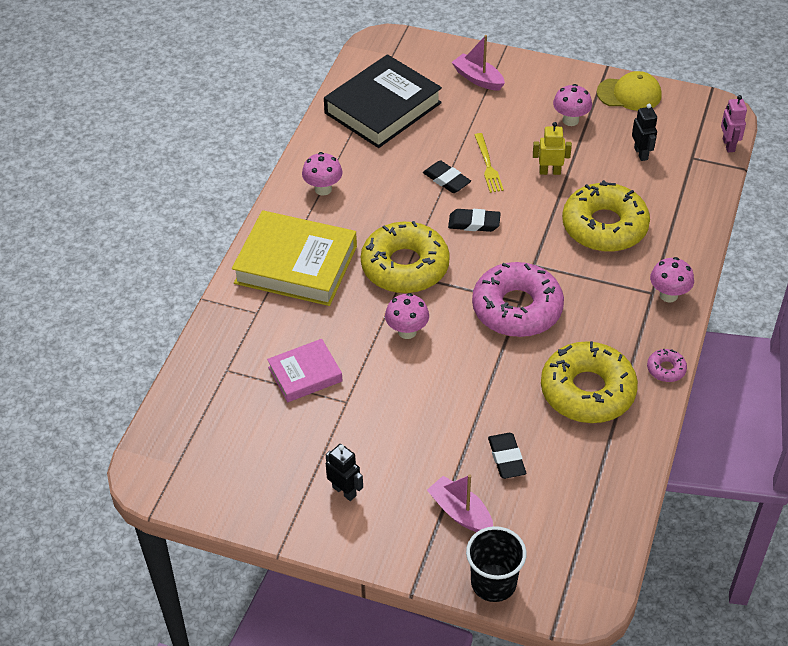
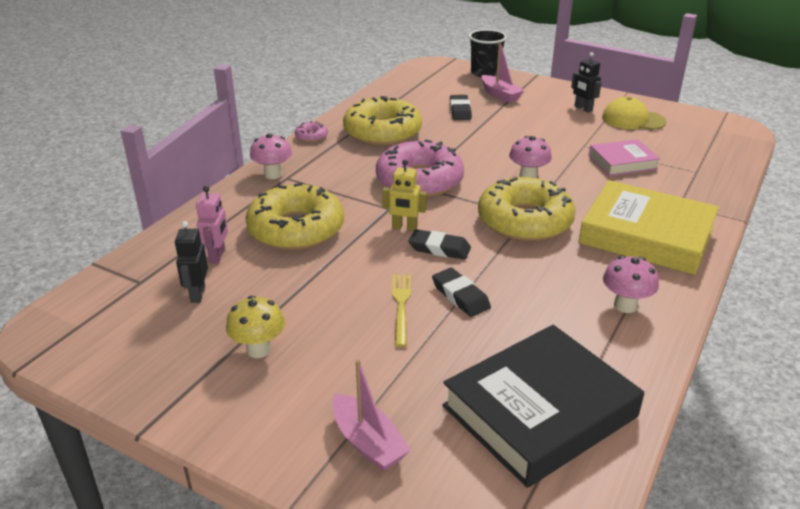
camera: 170 degrees left, 15 degrees down
yellow robot [533,122,572,175] -> yellow robot moved to [382,160,427,231]
pink mushroom [553,84,592,126] -> yellow mushroom [226,296,285,358]
yellow cap [597,71,662,111] -> yellow cap moved to [602,97,666,130]
pink robot [721,95,747,152] -> pink robot moved to [196,186,228,264]

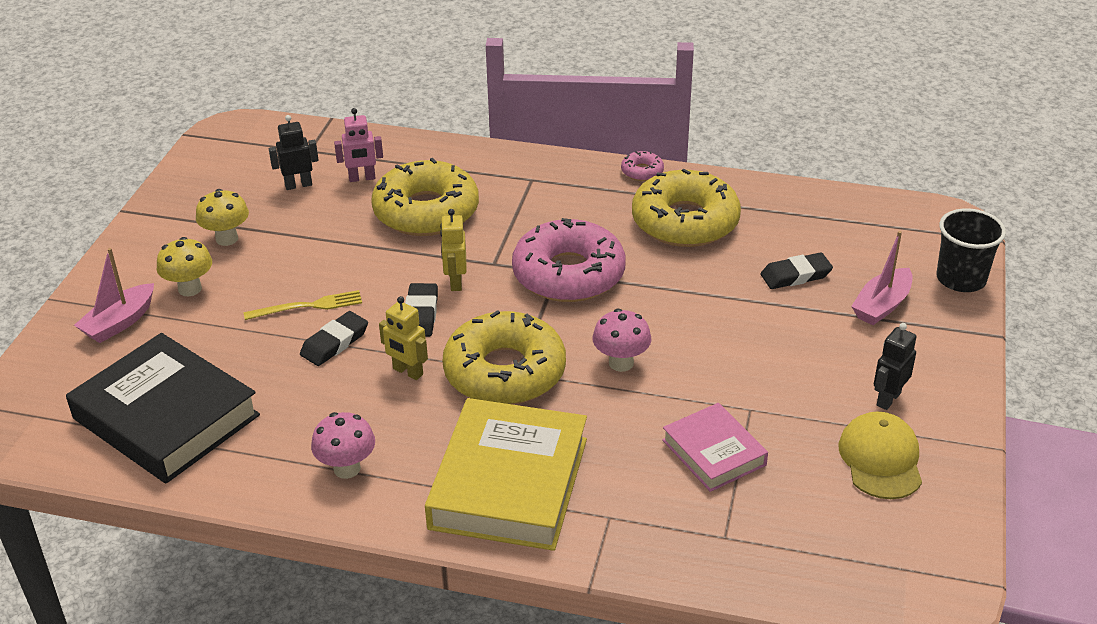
camera: 75 degrees right, 5 degrees up
pink mushroom [250,133,292,179] -> none
none -> yellow mushroom [157,237,212,296]
none -> yellow robot [379,296,428,380]

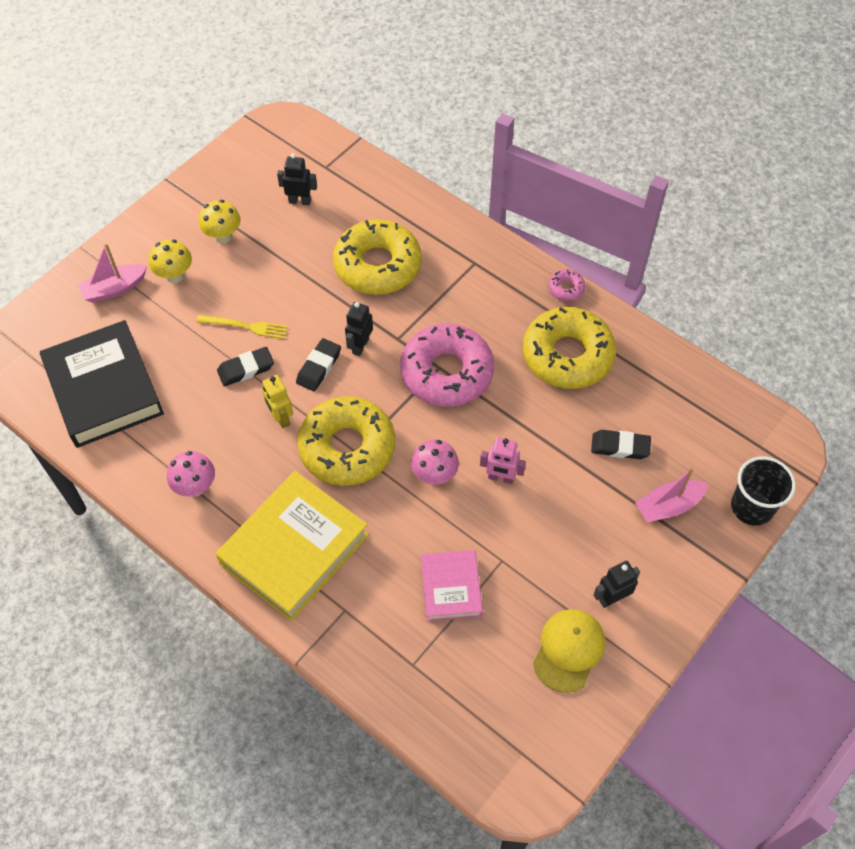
camera: 25 degrees right, 20 degrees up
pink robot [334,108,383,182] -> pink robot moved to [480,437,526,484]
yellow robot [440,209,467,291] -> black robot [345,302,373,356]

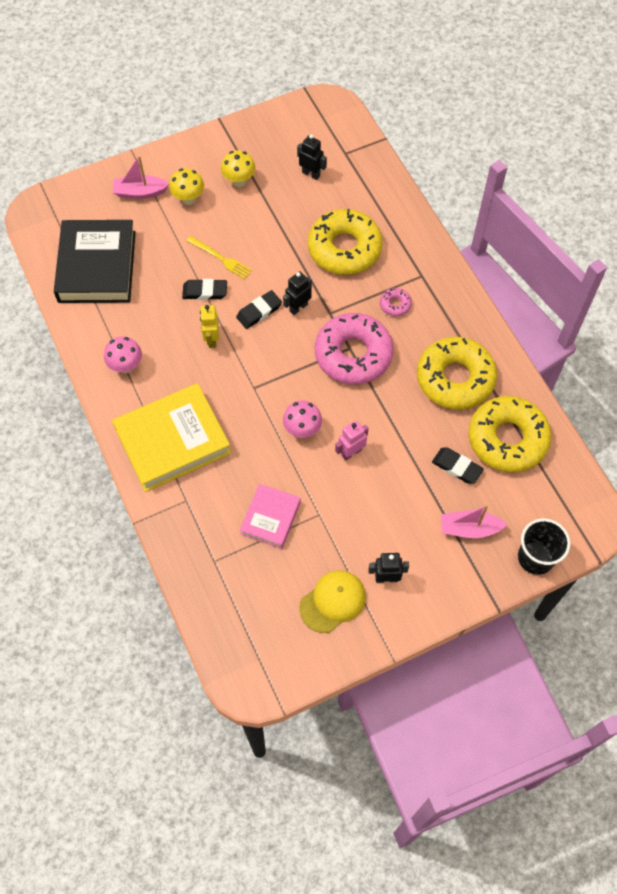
camera: 25 degrees right, 5 degrees up
yellow donut [297,397,395,486] -> yellow donut moved to [468,396,552,472]
pink robot [480,437,526,484] -> pink robot turned 105 degrees clockwise [335,420,369,461]
pink donut [548,269,586,301] -> pink donut moved to [380,288,412,316]

